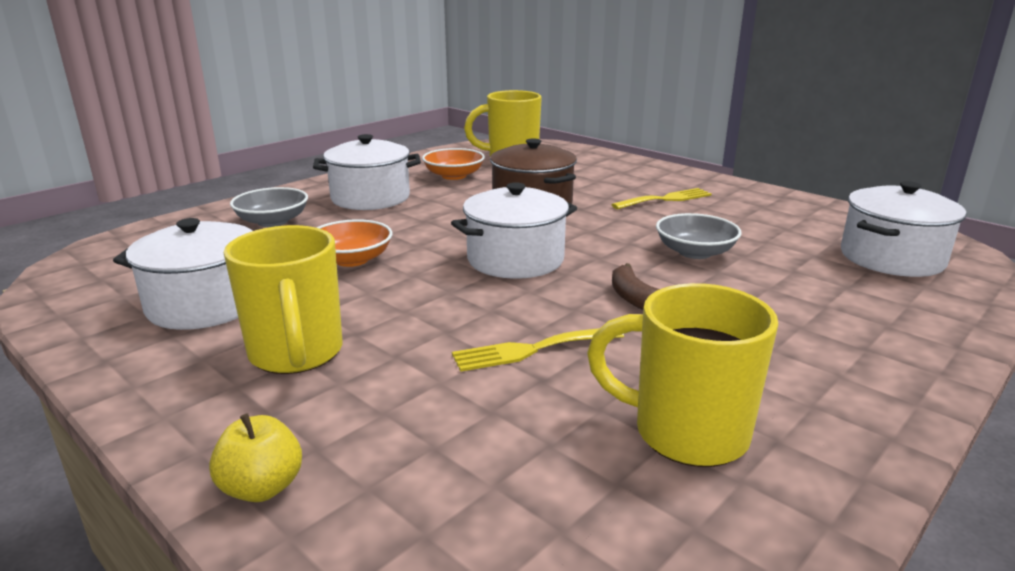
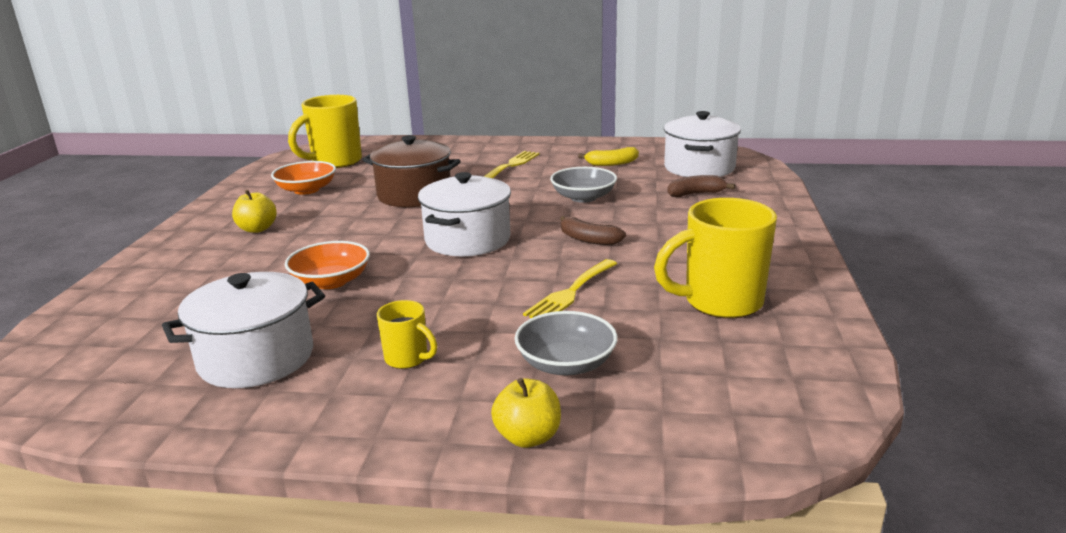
camera: 35 degrees left, 0 degrees up
yellow mug [224,225,343,374] -> yellow mug [377,300,437,369], size x0.51
grey bowl [230,187,308,227] -> grey bowl moved to [515,311,618,375]
white pot [313,134,421,210] -> yellow apple [232,190,277,233]
none -> yellow banana [578,147,639,166]
none -> brown banana [667,175,735,197]

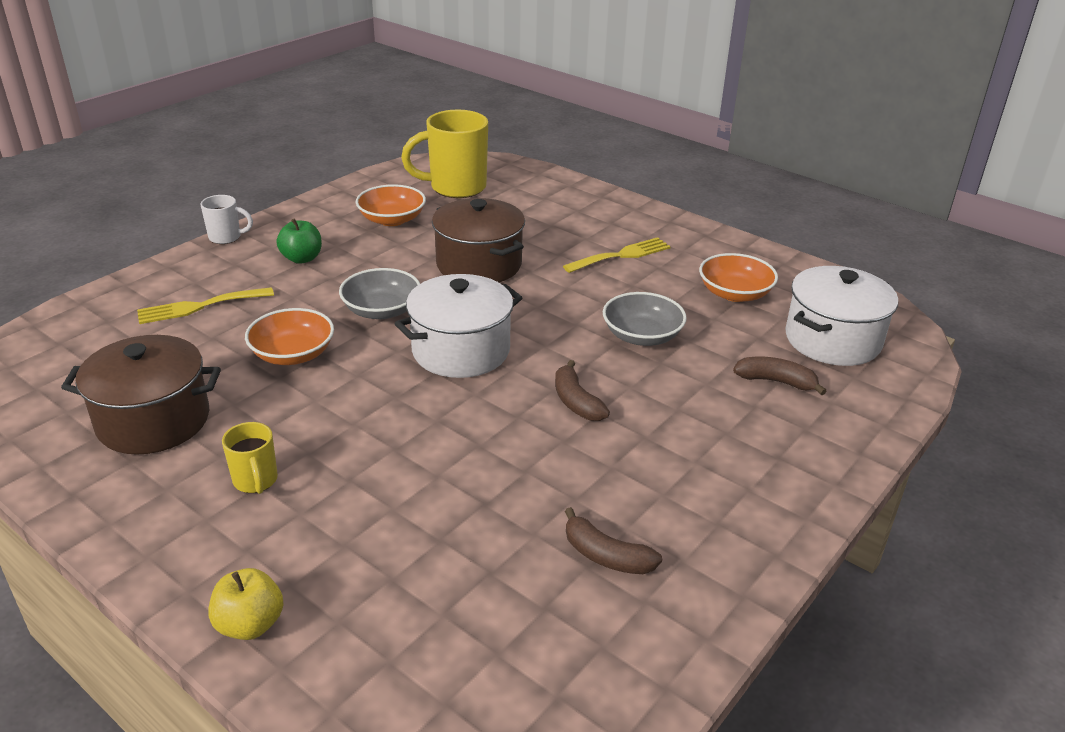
camera: 30 degrees right, 10 degrees up
white pot [162,272,325,388] -> brown pot [61,335,221,455]
yellow apple [232,190,277,233] -> green apple [276,218,322,264]
grey bowl [515,311,618,375] -> grey bowl moved to [339,268,420,319]
yellow fork [523,259,617,318] -> yellow fork moved to [137,287,274,324]
yellow banana [578,147,639,166] -> orange bowl [699,253,778,302]
yellow mug [654,198,777,319] -> brown banana [565,507,662,574]
none -> white mug [201,195,253,244]

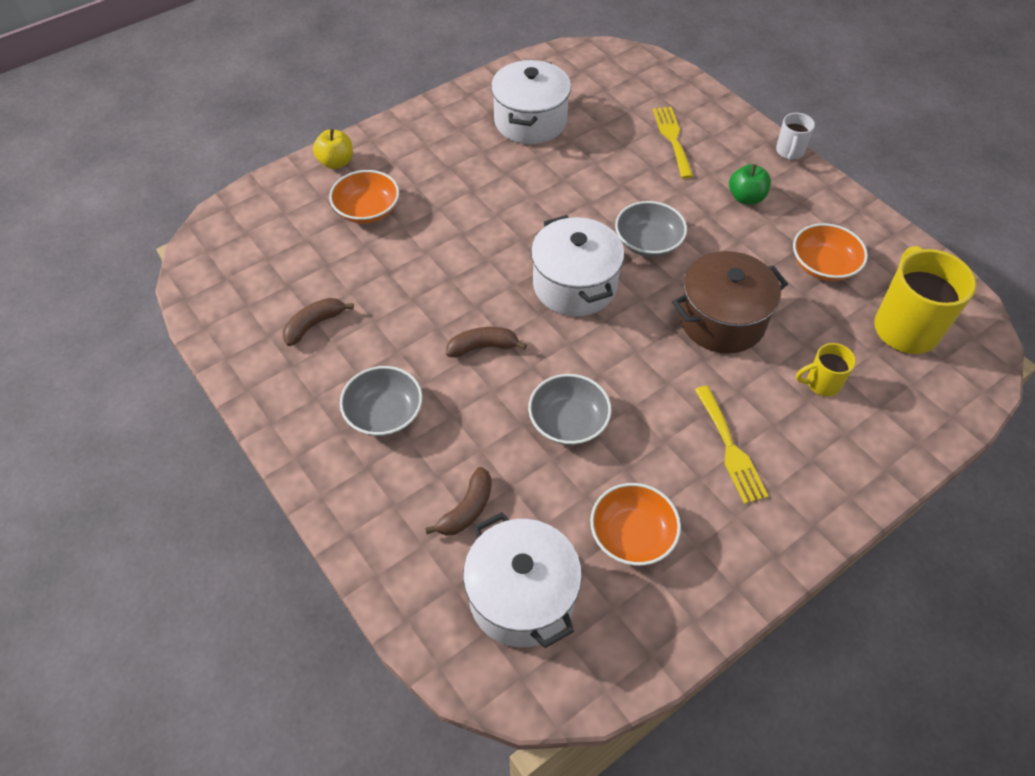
camera: 105 degrees right, 20 degrees up
brown pot [61,335,221,455] -> white pot [491,60,571,144]
yellow mug [222,422,278,494] -> yellow mug moved to [796,343,856,396]
orange bowl [245,308,334,365] -> orange bowl moved to [329,170,399,223]
none -> grey bowl [340,366,423,436]

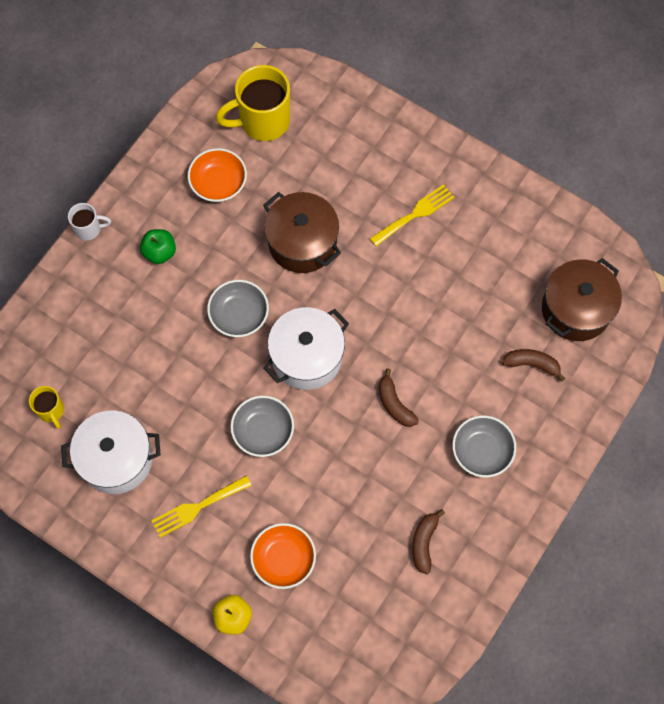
camera: 110 degrees left, 15 degrees up
brown banana [283,298,354,346] -> brown banana turned 75 degrees clockwise [412,509,445,574]
white pot [463,512,582,648] -> brown pot [542,258,622,341]
grey bowl [528,374,611,445] -> grey bowl moved to [230,396,294,457]
orange bowl [590,483,681,566] -> none
yellow fork [653,107,693,179] -> yellow fork moved to [151,476,252,538]
yellow mug [796,343,856,396] -> yellow mug moved to [29,386,64,429]

